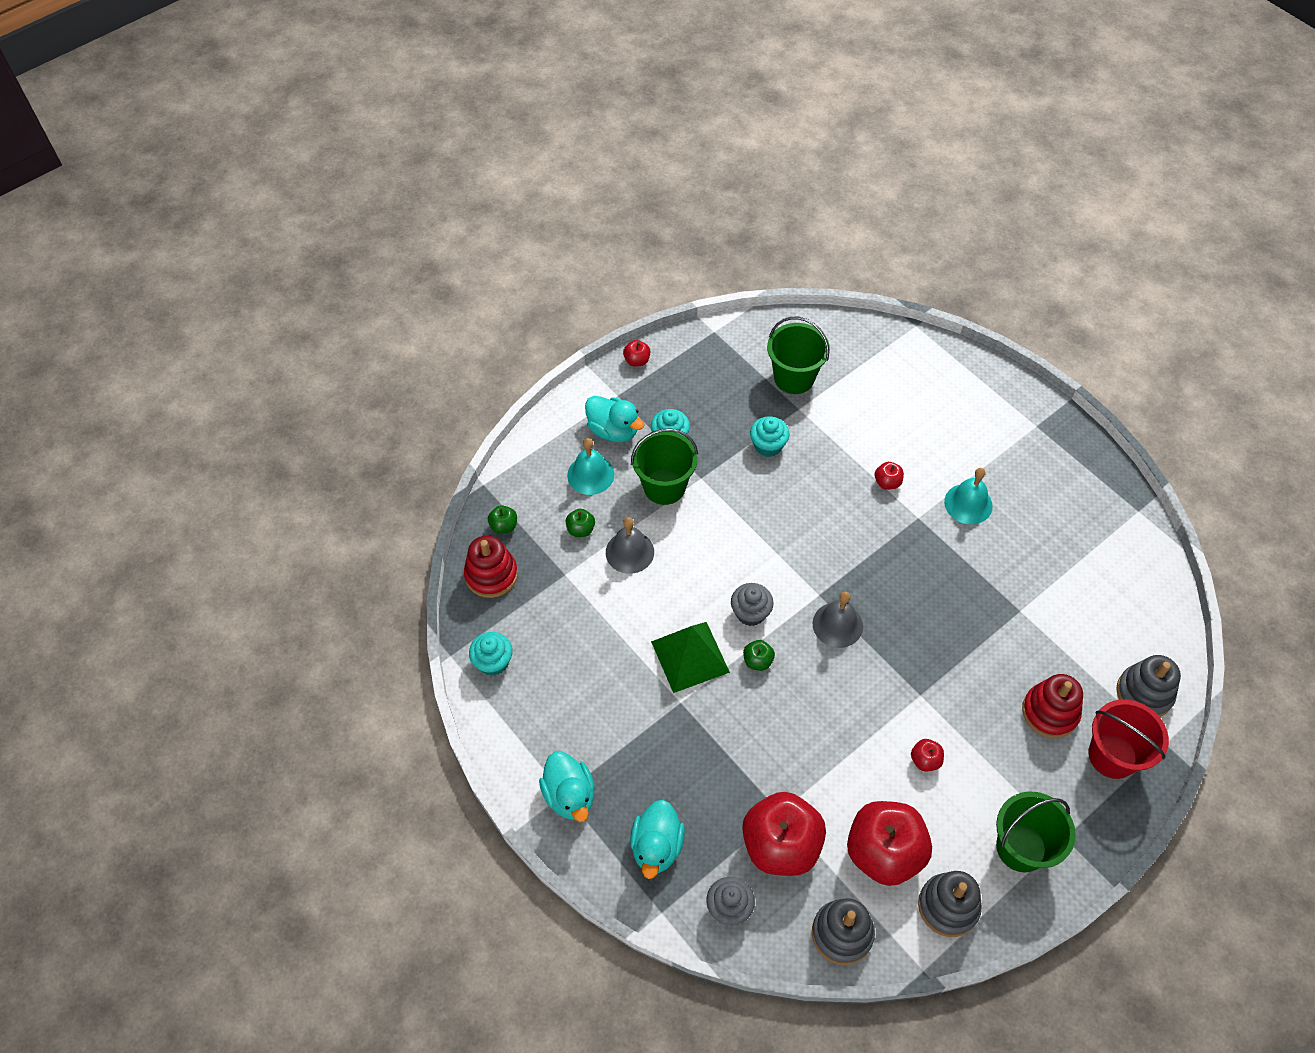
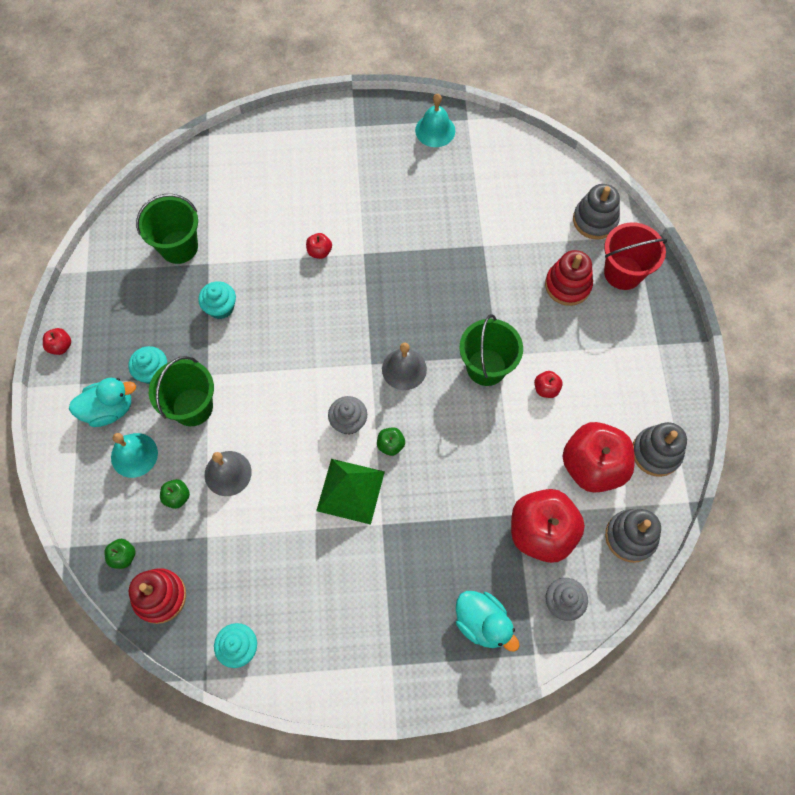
camera: 55 degrees left, 10 degrees up
turquoise duck [539,751,595,822] -> none
turquoise bell [944,468,993,524] -> turquoise bell moved to [415,94,455,147]
green bucket [996,792,1076,872] -> green bucket moved to [459,314,523,386]

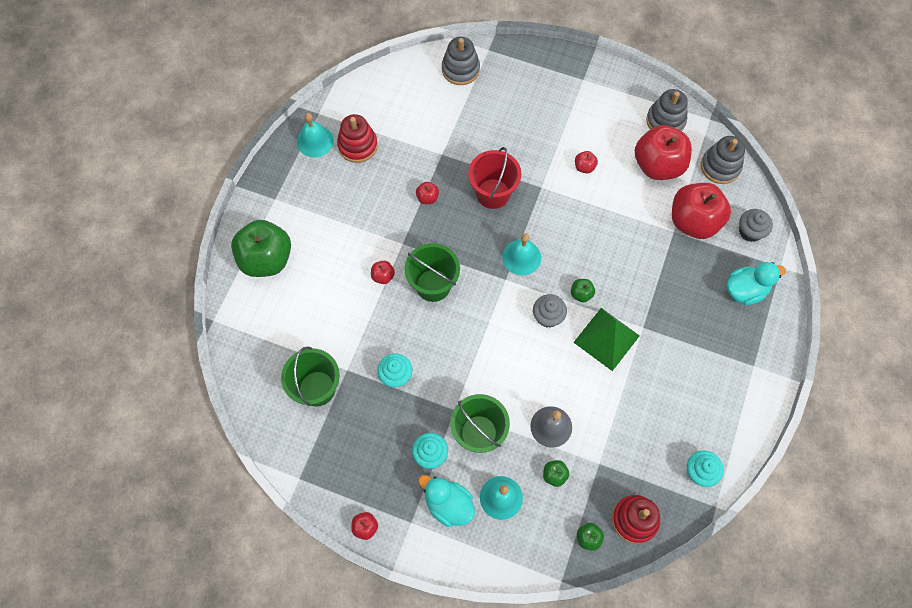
camera: 65 degrees left, 0 degrees up
turquoise duck [69,378,136,427] -> turquoise duck turned 60 degrees counterclockwise [418,475,475,527]
grey bell [382,343,427,390] -> turquoise bell [502,234,541,275]
green bucket [459,314,523,386] -> green bucket moved to [405,243,460,302]
red stacking toy [545,250,593,306] -> red stacking toy moved to [337,114,378,163]
red bucket [604,222,667,290] -> red bucket moved to [468,147,521,209]
none -> green apple [231,220,291,277]
none -> red apple [416,182,439,204]

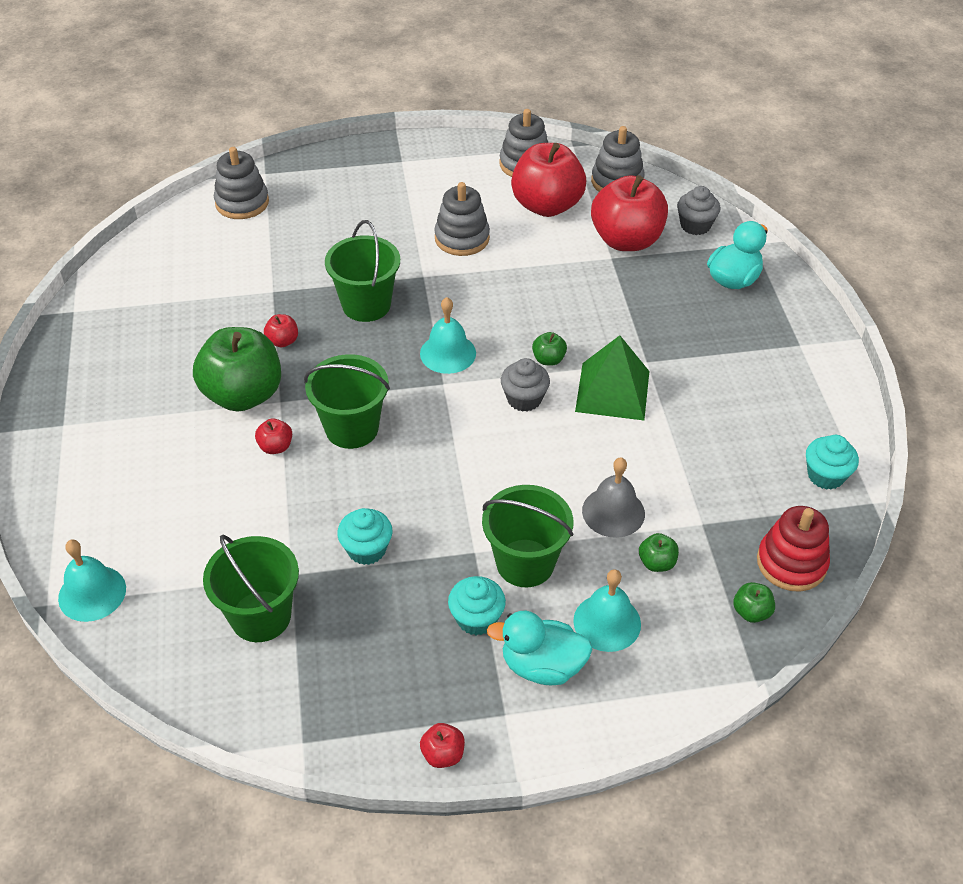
camera: 30 degrees left, 20 degrees down
green apple [231,220,291,277] -> green apple moved to [193,327,281,412]
turquoise bell [297,113,334,158] -> turquoise bell moved to [58,540,126,622]
red stacking toy [337,114,378,163] -> none
red bucket [468,147,521,209] -> green bucket [325,220,400,322]
red apple [575,151,598,174] -> grey stacking toy [434,182,490,256]

